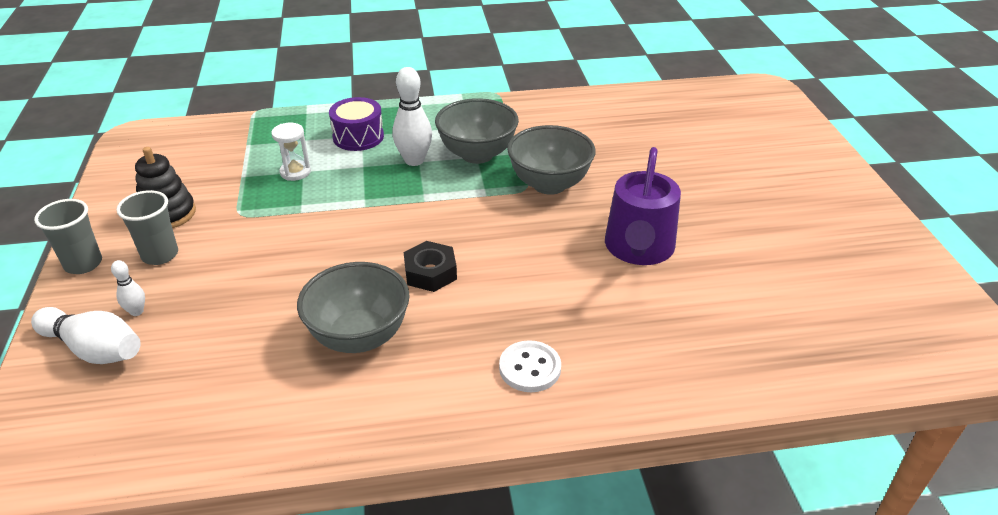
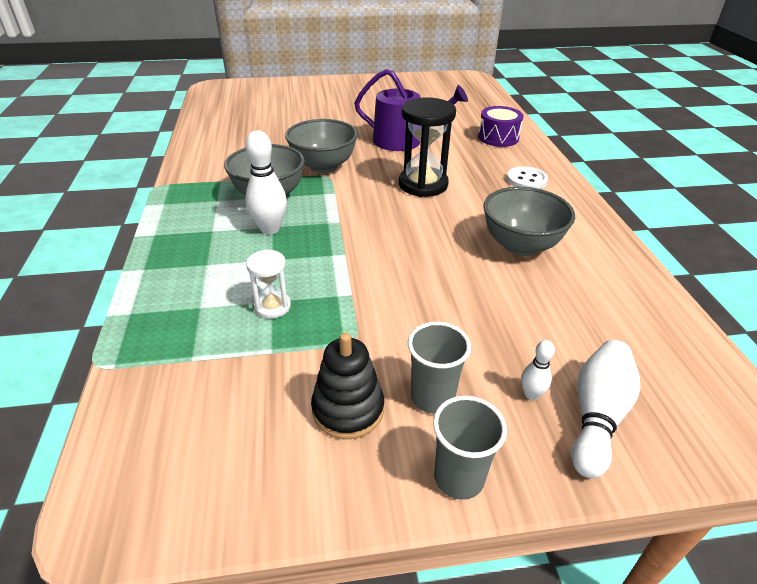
camera: 90 degrees left, 0 degrees up
purple drum [329,97,384,151] -> purple drum moved to [478,106,523,147]
black nut [404,241,457,292] -> none
none -> black hourglass [399,97,456,197]

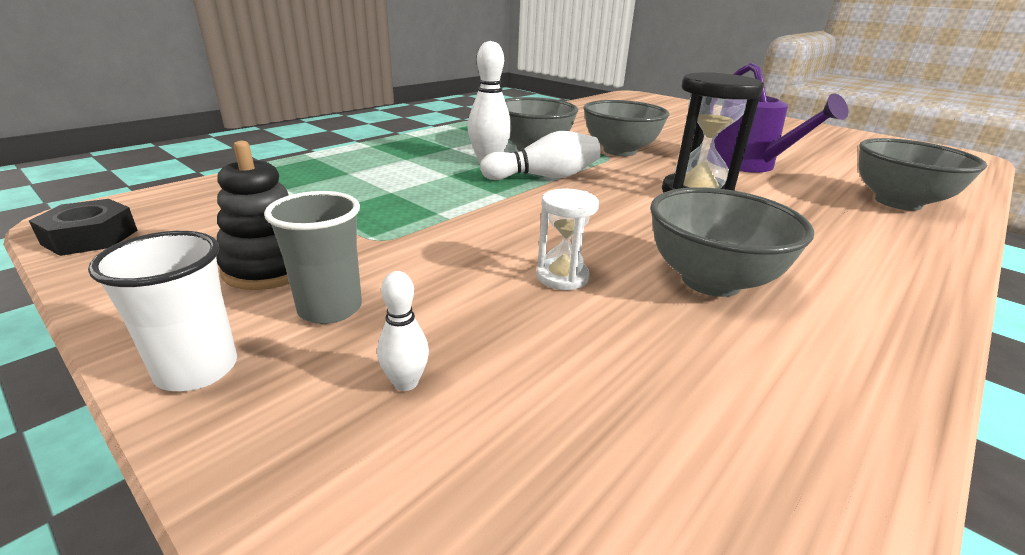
camera: 50 degrees right, 10 degrees down
white hourglass [246,250,291,319] -> white hourglass moved to [536,188,599,290]
grey cup [433,396,507,500] -> white cup [88,231,237,391]
purple drum [478,106,523,147] -> grey bowl [859,138,987,211]
white button [507,166,548,189] -> none
white bowling pin [571,340,640,478] -> white bowling pin moved to [480,131,601,180]
none -> black nut [29,199,138,256]

